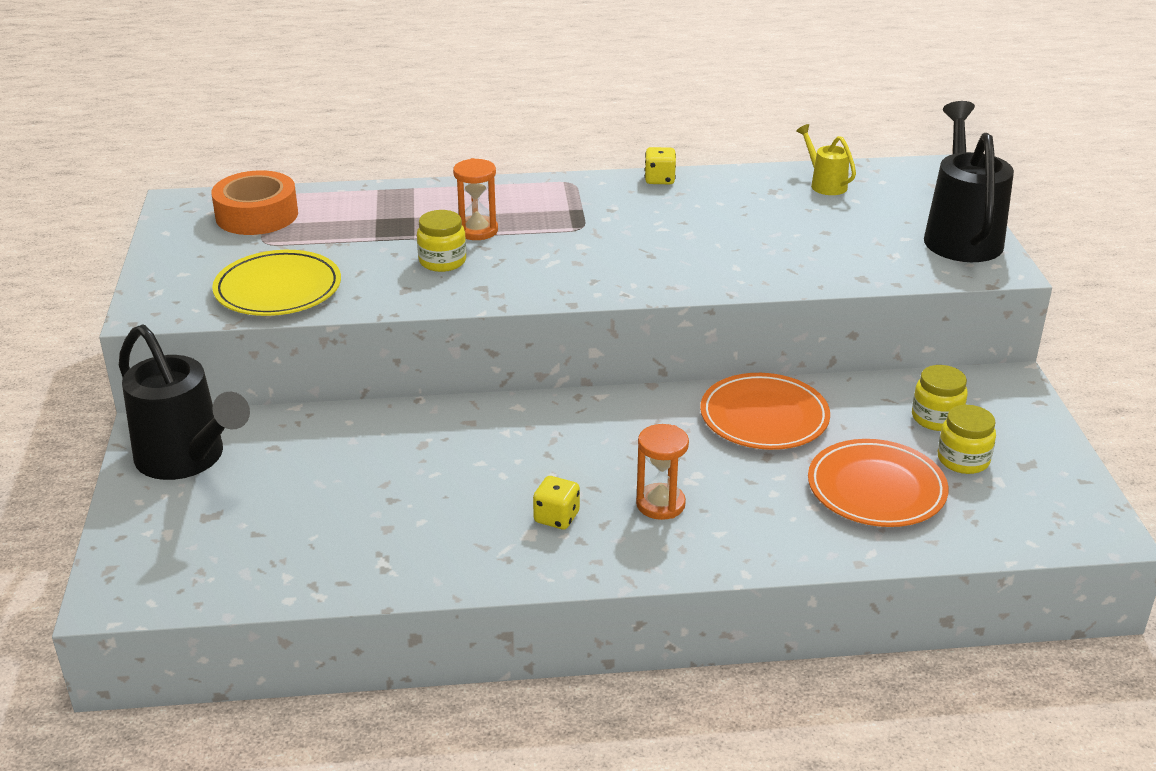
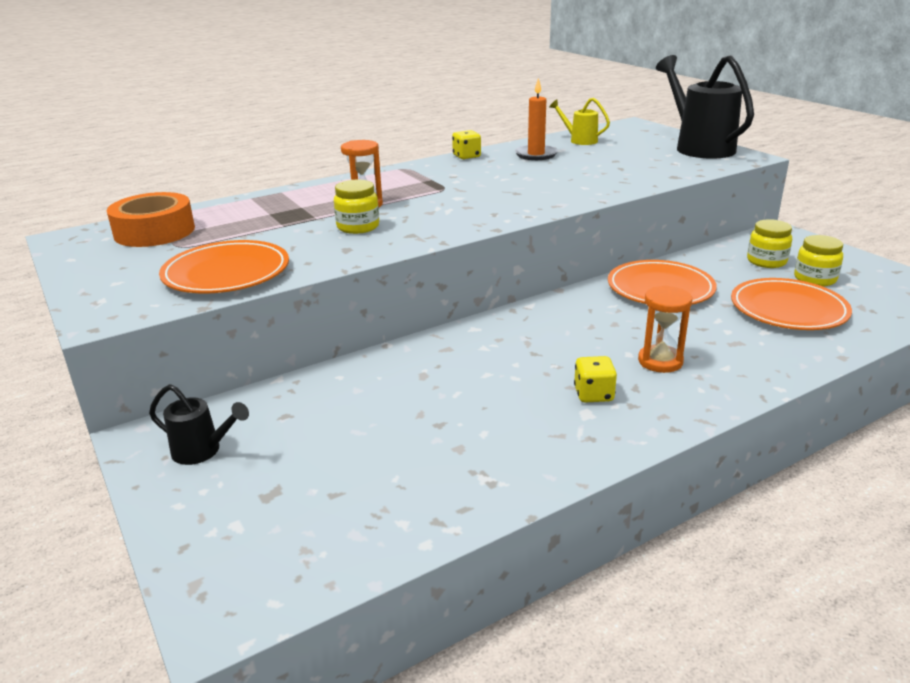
camera: 25 degrees left, 5 degrees down
black watering can [119,324,250,480] -> black watering can [149,384,249,465], size x0.49
yellow plate [212,250,341,316] -> orange plate [159,240,289,293]
none -> orange candle [515,78,558,160]

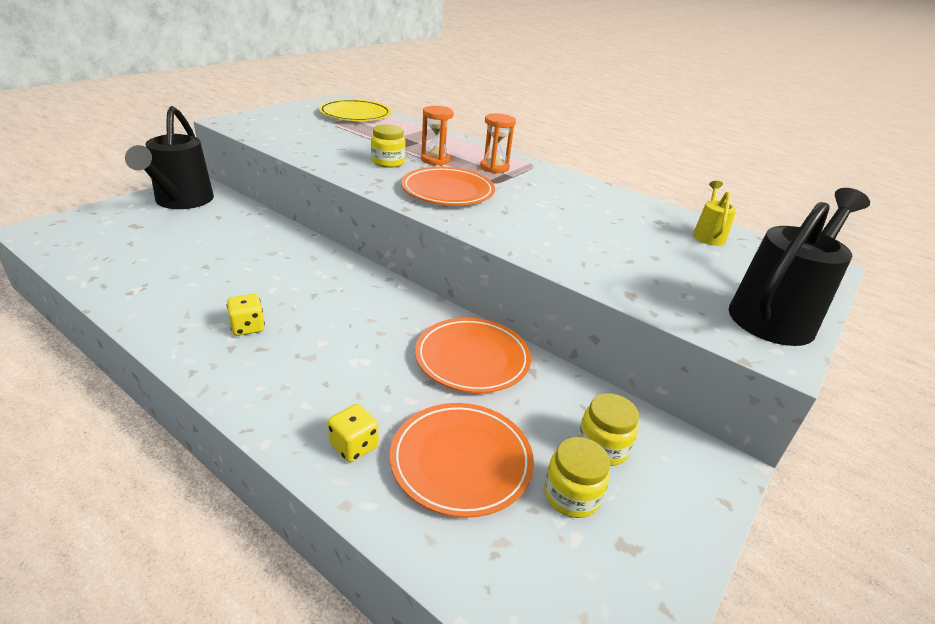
camera: 65 degrees right, 5 degrees up
orange tape [106,192,195,247] -> yellow plate [319,99,391,121]
black watering can [149,384,249,465] -> black watering can [125,106,214,209], size x2.03
orange plate [159,240,289,293] -> orange plate moved to [401,167,495,205]
yellow dice [452,130,481,159] -> yellow dice moved to [328,404,378,462]
orange candle [515,78,558,160] -> none
orange hourglass [638,285,692,373] -> orange hourglass moved to [480,113,516,173]

